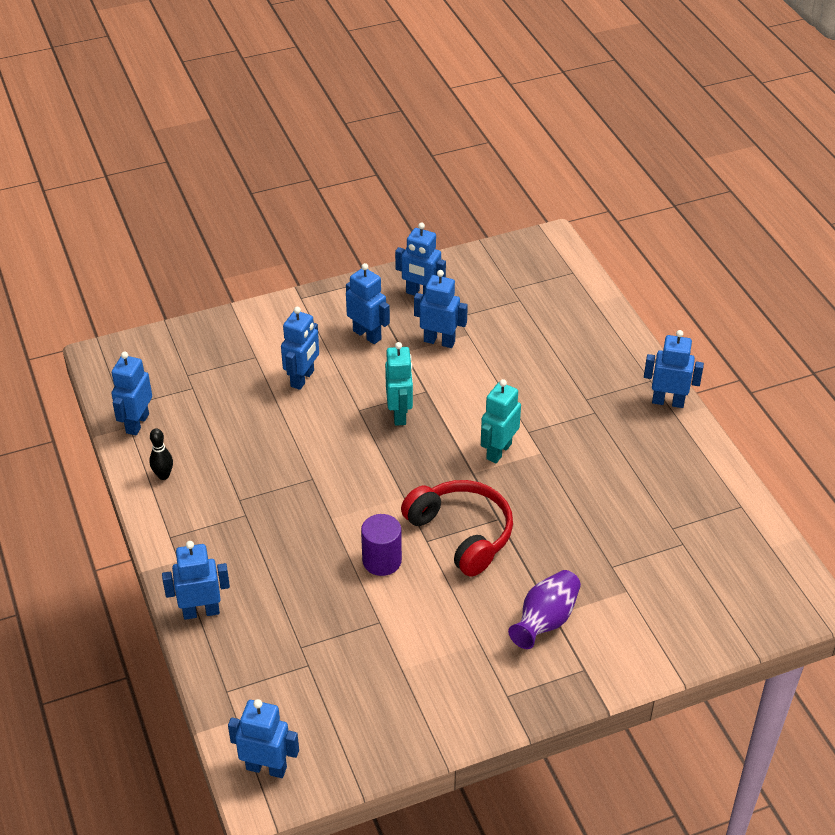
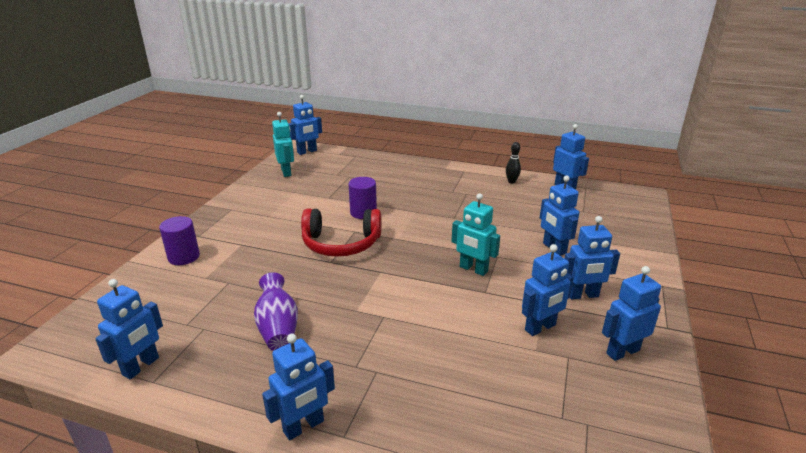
camera: 130 degrees right, 15 degrees down
blue robot [162,541,230,620] -> blue robot moved to [95,279,163,379]
turquoise robot [481,379,521,463] -> turquoise robot moved to [272,112,294,177]
purple vase [508,570,581,649] -> purple vase moved to [254,272,298,351]
none -> purple cylinder [159,216,200,265]

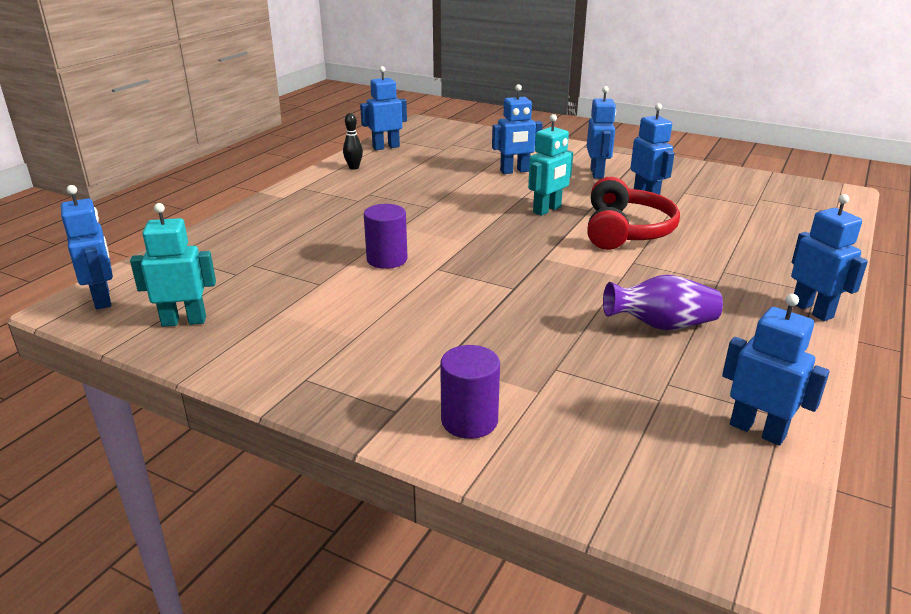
camera: 80 degrees left, 0 degrees up
red headphones [301,208,381,257] -> red headphones moved to [587,177,680,250]
blue robot [602,266,661,361] -> none

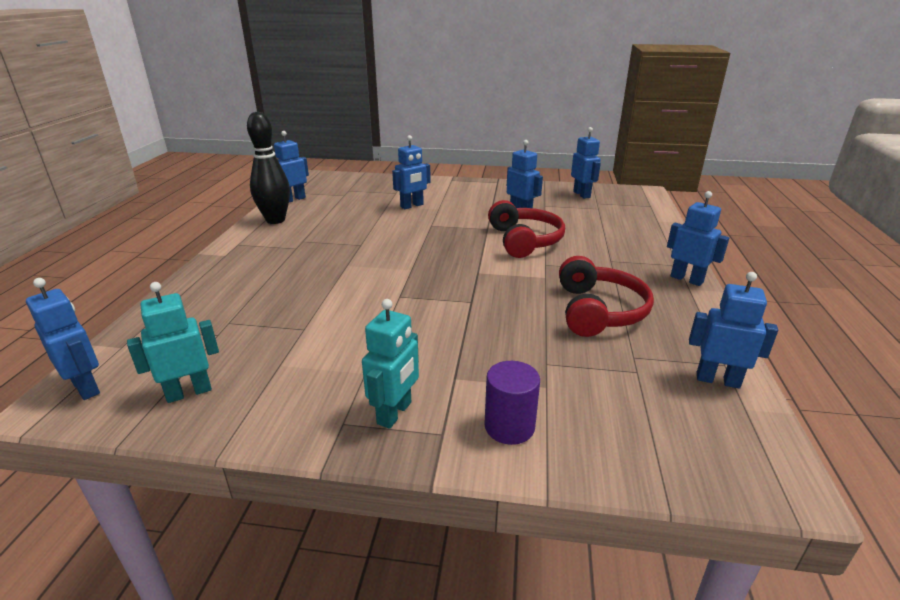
camera: 20 degrees left, 0 degrees up
black bowling pin [343,113,363,170] -> black bowling pin [247,112,290,224], size x2.18
purple cylinder [364,204,408,269] -> none
turquoise robot [528,114,573,216] -> turquoise robot moved to [362,299,419,429]
blue robot [587,86,616,179] -> blue robot moved to [571,127,601,199]
purple vase [603,275,723,330] -> red headphones [559,256,654,337]

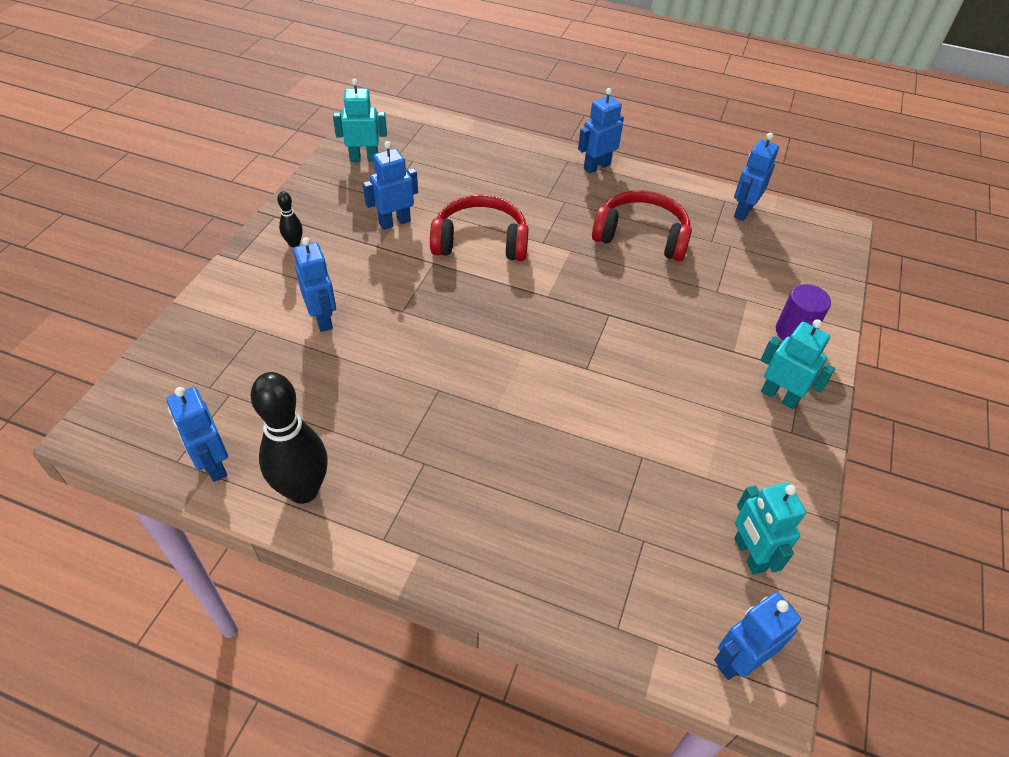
camera: 80 degrees left, 20 degrees up
blue robot [571,127,601,199] -> turquoise robot [333,79,387,162]
none -> black bowling pin [277,191,303,247]

